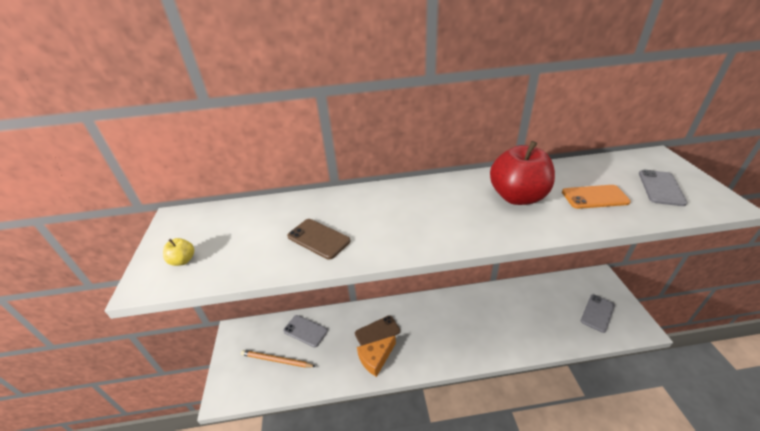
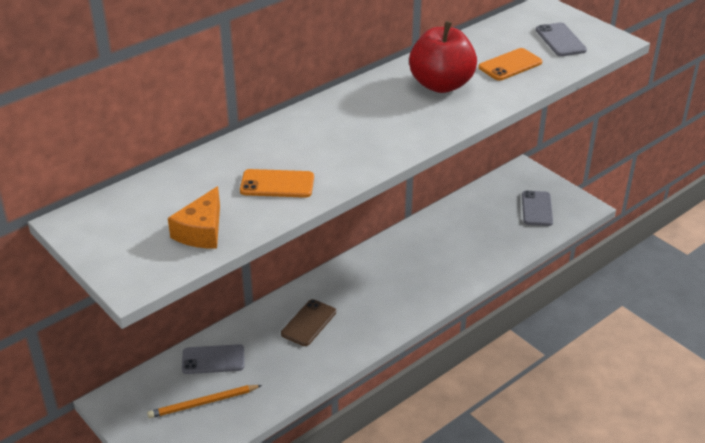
camera: 35 degrees left, 0 degrees up
yellow apple [163,238,194,266] -> none
brown phone [287,219,350,260] -> orange phone [240,169,314,198]
orange cheese [357,336,396,377] -> orange cheese moved to [168,186,220,249]

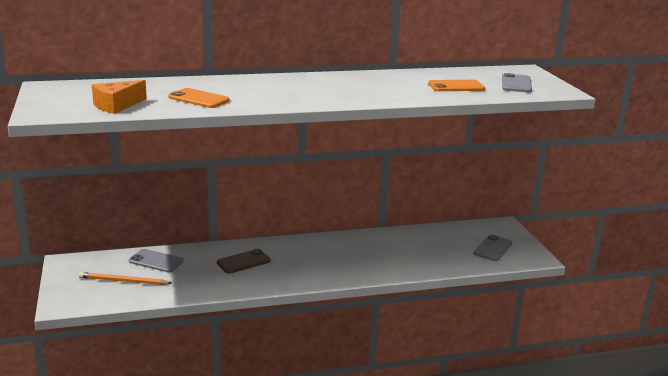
camera: 25 degrees right, 15 degrees down
red apple [409,21,477,93] -> none

